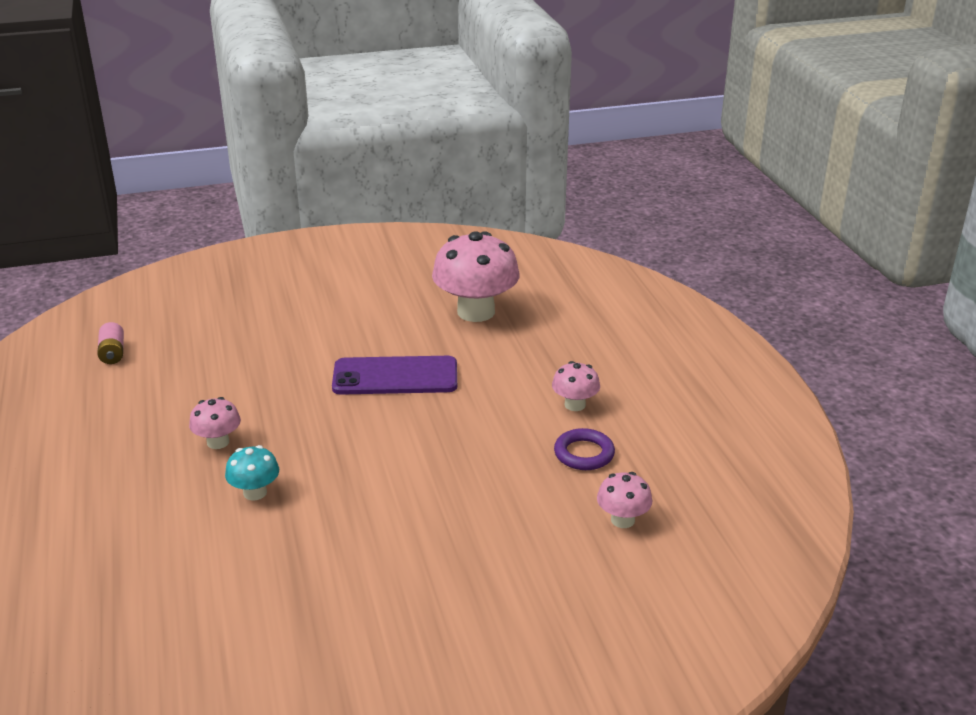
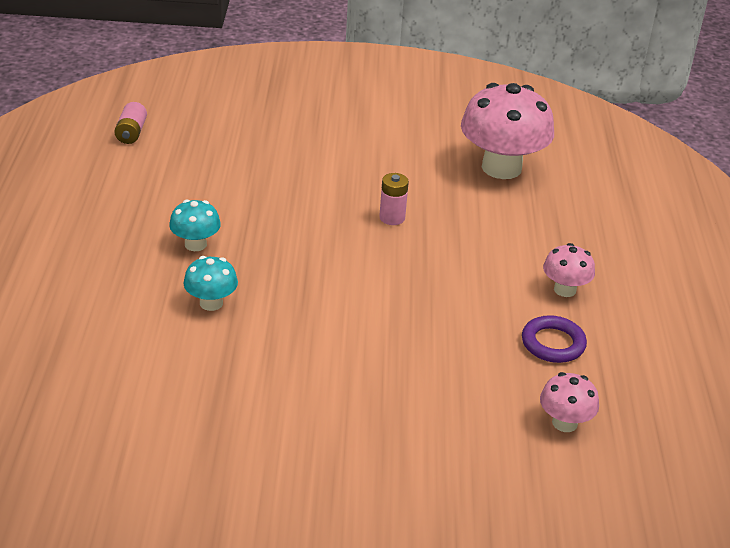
camera: 15 degrees right, 5 degrees up
pink mushroom [189,397,241,449] -> turquoise mushroom [169,200,221,251]
purple phone [332,356,457,395] -> pink battery [379,173,409,225]

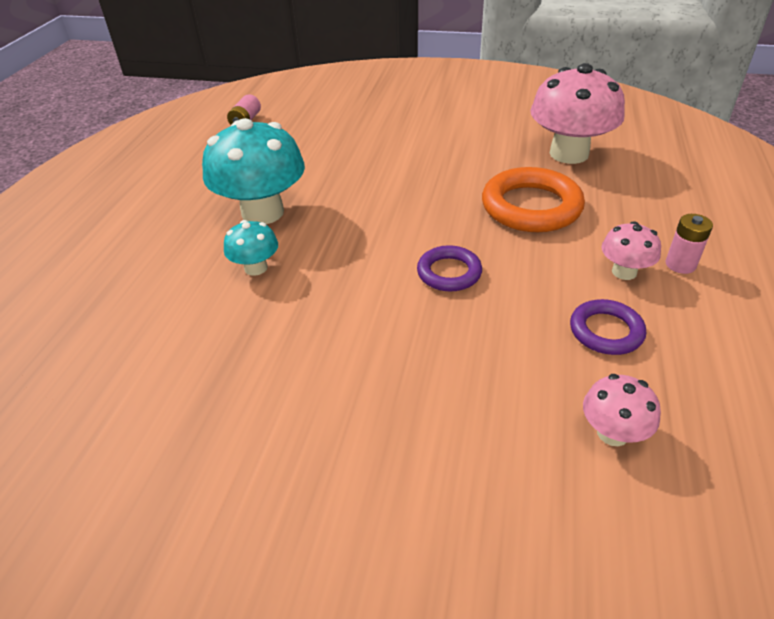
camera: 15 degrees right, 5 degrees up
turquoise mushroom [169,200,221,251] -> turquoise mushroom [202,118,305,224], size x2.03
pink battery [379,173,409,225] -> pink battery moved to [666,214,713,274]
none -> purple ring [417,245,482,292]
none -> orange ring [482,167,585,232]

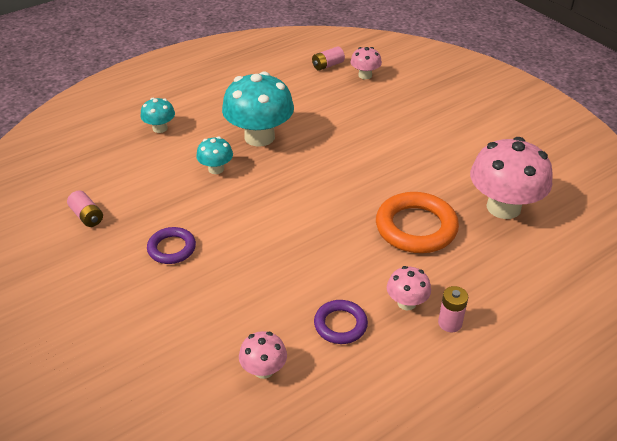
camera: 40 degrees right, 0 degrees up
purple ring [417,245,482,292] -> purple ring moved to [147,227,196,264]
none -> pink battery [67,190,103,227]
none -> turquoise mushroom [141,98,175,133]
none -> pink mushroom [351,47,382,79]

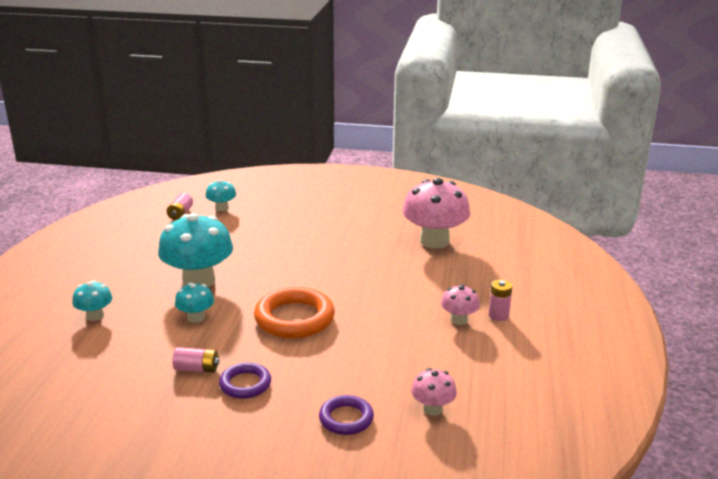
camera: 45 degrees left, 15 degrees down
pink battery [67,190,103,227] -> pink battery moved to [172,347,219,373]
purple ring [314,300,368,344] -> purple ring moved to [319,395,374,435]
pink mushroom [351,47,382,79] -> turquoise mushroom [205,180,236,212]
orange ring [376,192,459,253] -> orange ring moved to [254,287,335,339]

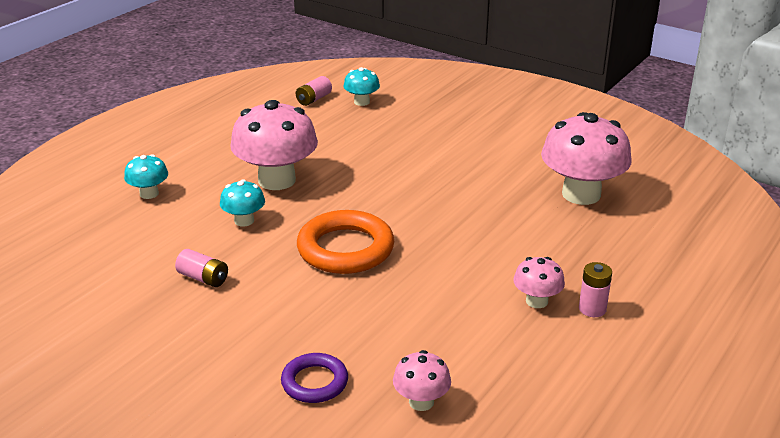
camera: 25 degrees right, 5 degrees up
turquoise mushroom [158,213,233,287] -> pink mushroom [230,100,318,190]
purple ring [219,362,271,399] -> none

